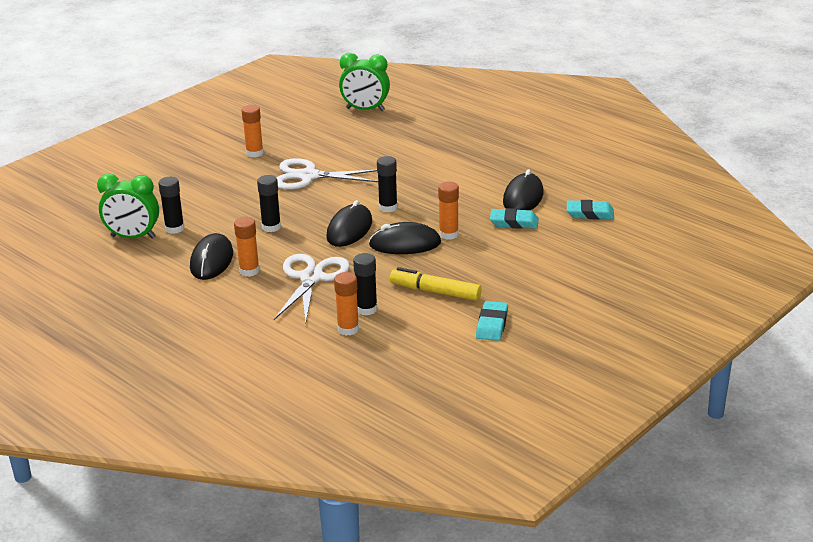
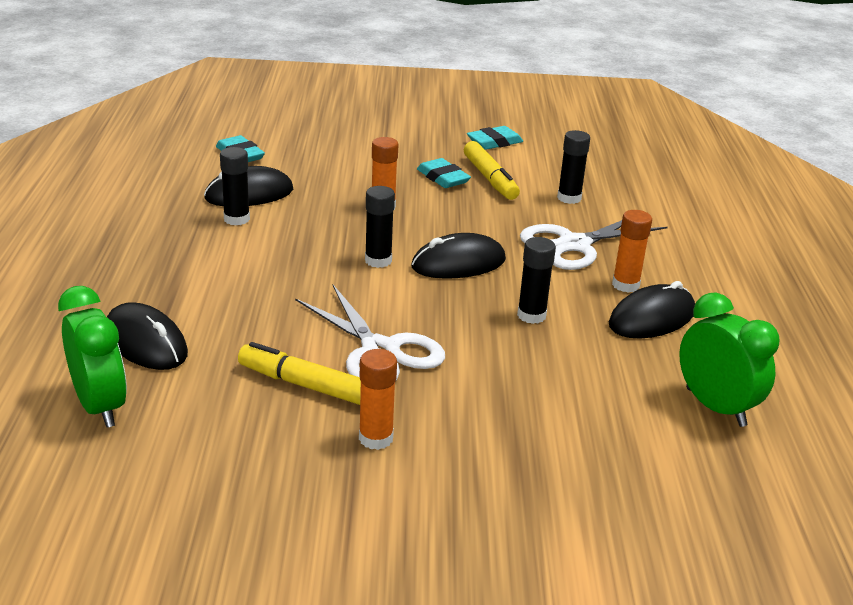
camera: 135 degrees left, 0 degrees up
black glue stick [158,177,184,234] -> black glue stick moved to [220,147,250,226]
orange glue stick [334,272,359,336] -> none
black mouse [369,222,441,254] -> black mouse moved to [107,302,188,370]
turquoise eraser [490,208,539,229] -> turquoise eraser moved to [417,158,471,188]
none -> yellow marker [238,342,361,405]

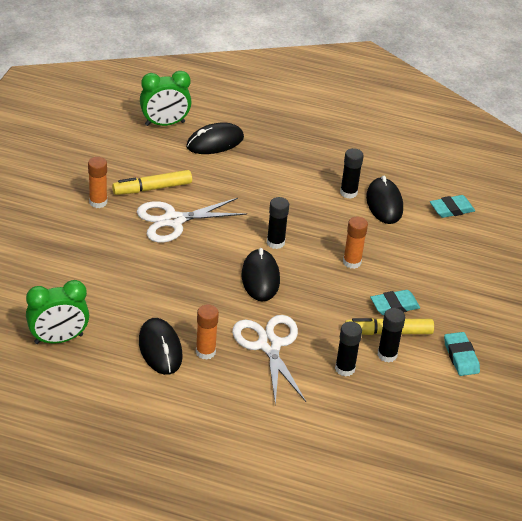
camera: 105 degrees right, 10 degrees up
yellow marker [238,342,361,405] -> yellow marker turned 150 degrees counterclockwise [112,170,192,195]
black glue stick [517,237,556,324] -> black glue stick moved to [377,308,405,362]

